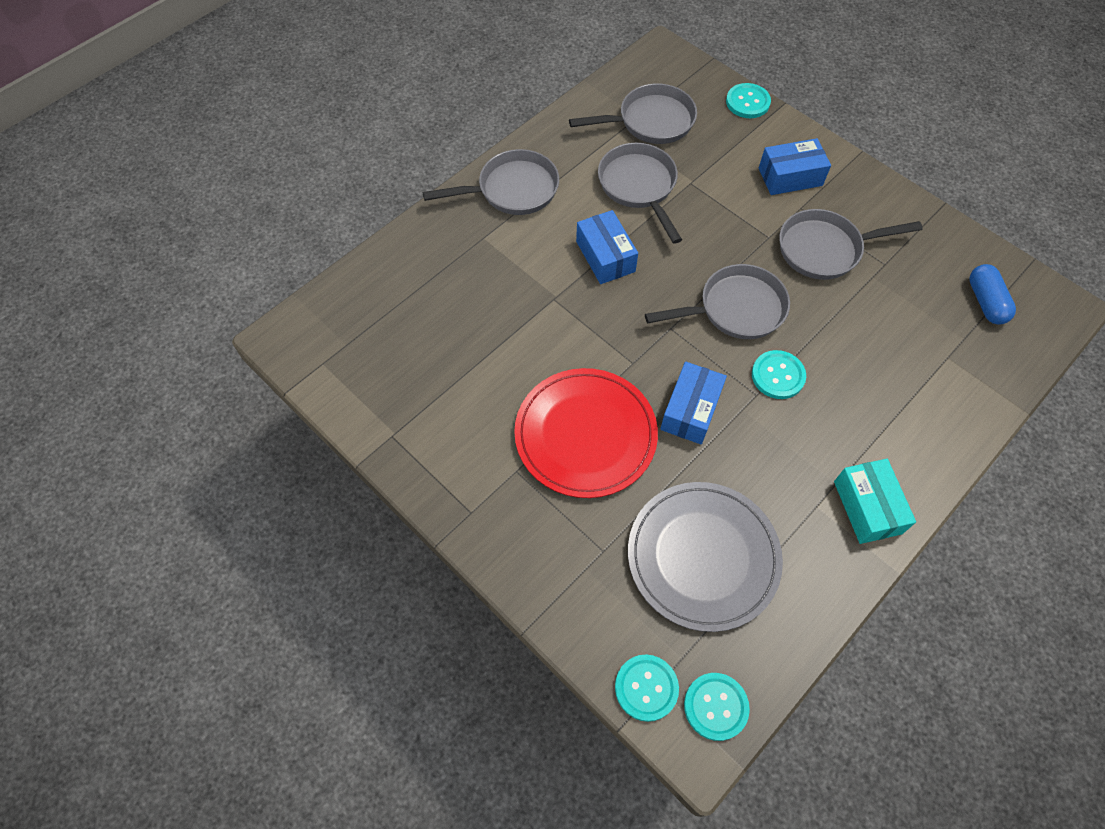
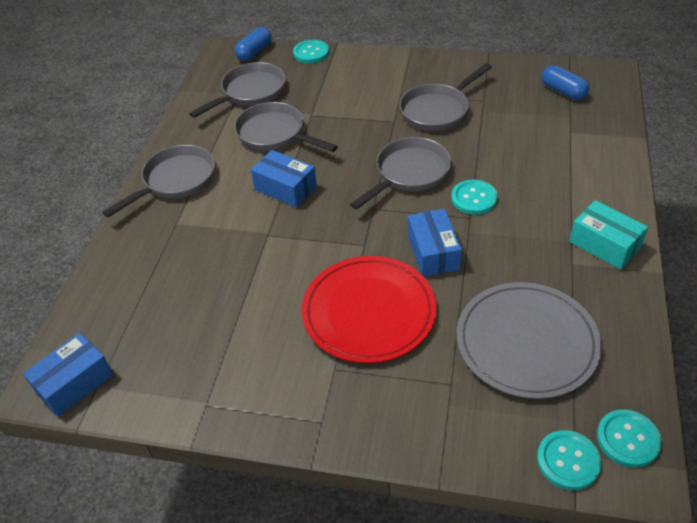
camera: 30 degrees left, 15 degrees down
blue box [759,138,831,195] -> blue box moved to [23,333,114,417]
none -> blue capsule [235,27,272,61]

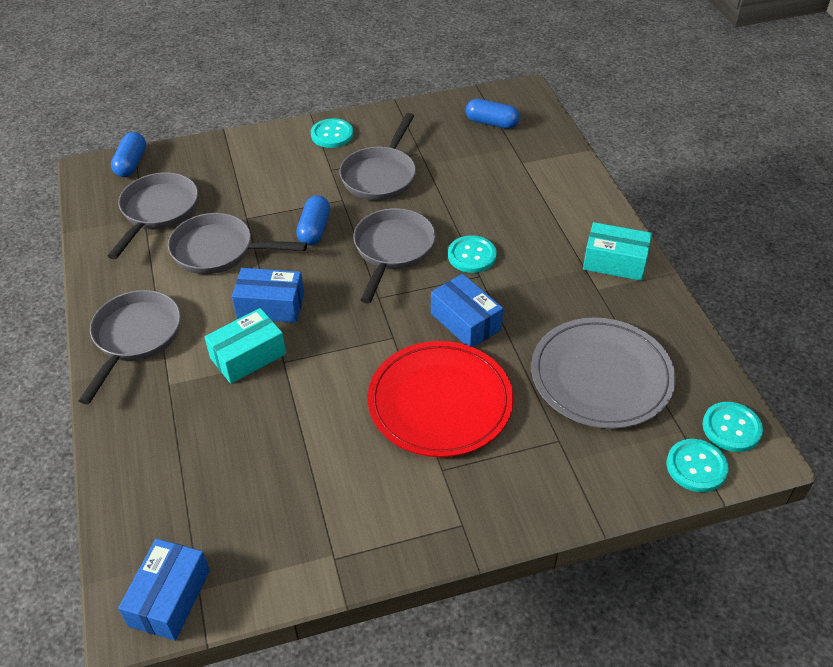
camera: 30 degrees left, 0 degrees up
turquoise button [293,40,329,63] -> turquoise button moved to [311,118,353,148]
none -> turquoise box [204,308,286,384]
none -> blue capsule [296,195,330,245]

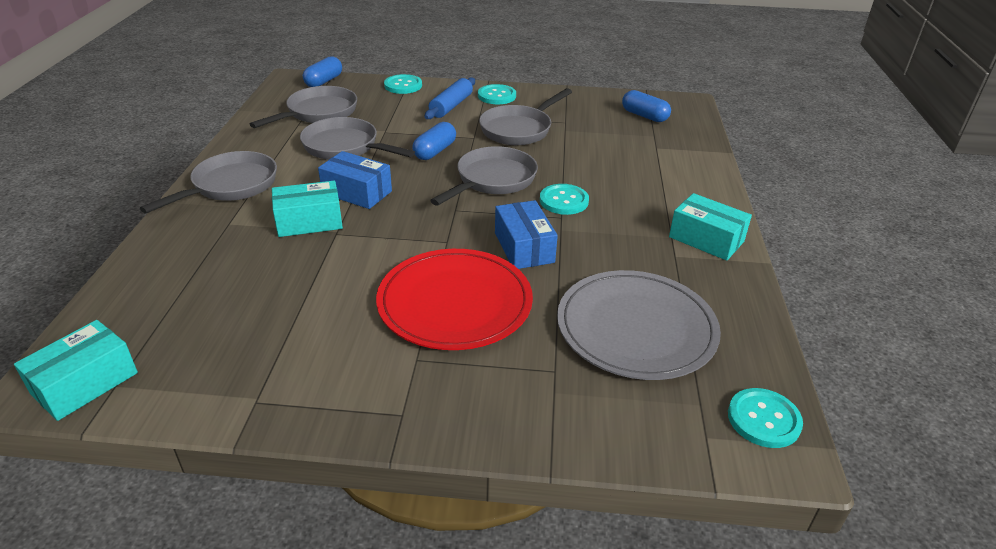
camera: 20 degrees right, 10 degrees down
blue box [118,539,210,641] -> turquoise box [14,320,138,421]
turquoise button [667,439,728,492] -> turquoise button moved to [384,74,422,94]
none -> blue rolling pin [425,77,475,119]

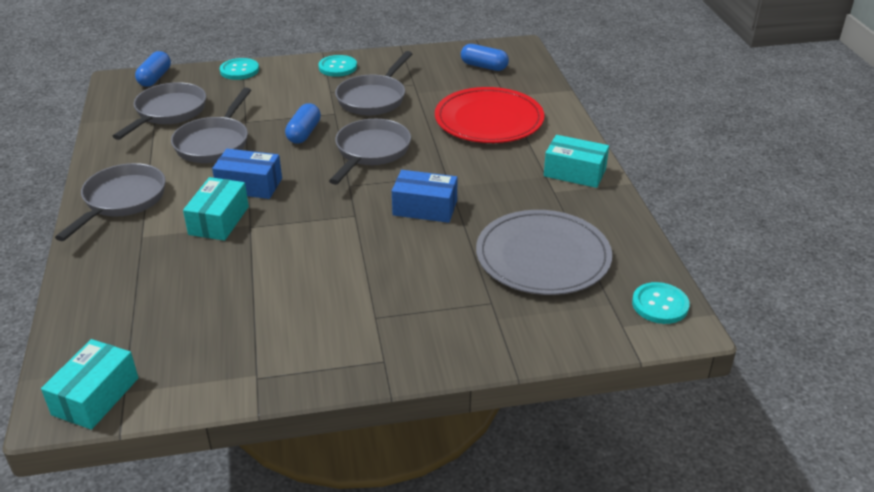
camera: 15 degrees left, 0 degrees up
turquoise box [272,181,343,237] -> turquoise box turned 45 degrees counterclockwise [183,177,249,241]
grey pan [300,117,415,160] -> grey pan turned 90 degrees counterclockwise [171,87,251,163]
red plate [376,249,533,350] -> red plate moved to [435,87,544,143]
blue rolling pin [425,77,475,119] -> none
blue box [495,200,558,269] -> blue box turned 45 degrees counterclockwise [392,170,458,223]
turquoise button [540,184,589,215] -> none

